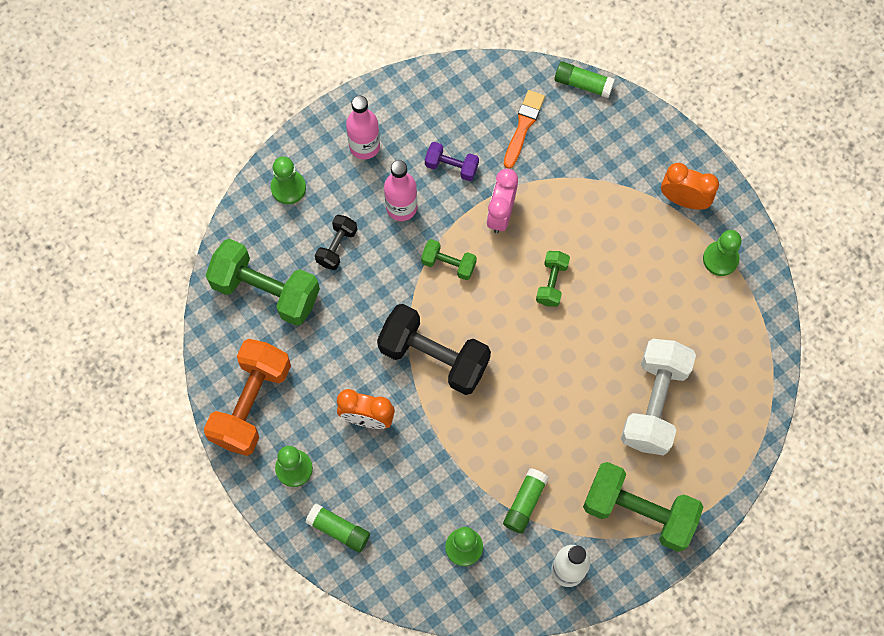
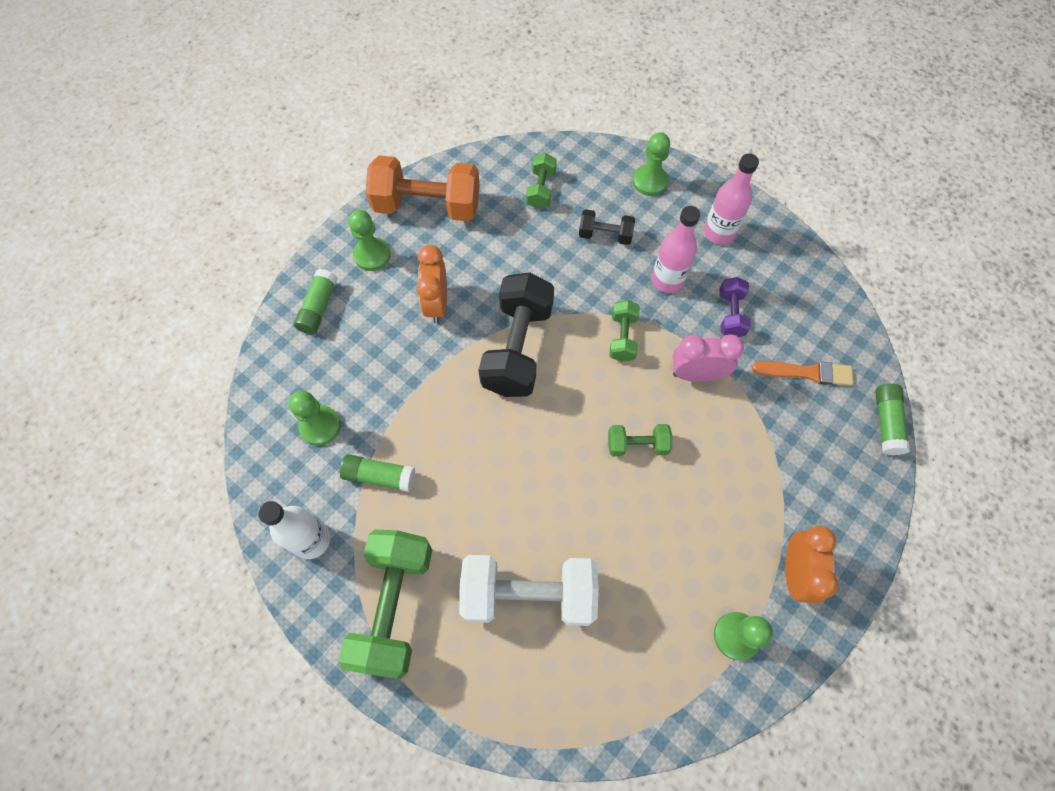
camera: 75 degrees right, 5 degrees down
green dumbbell [205,239,320,326] -> green dumbbell [526,153,557,209], size x0.50

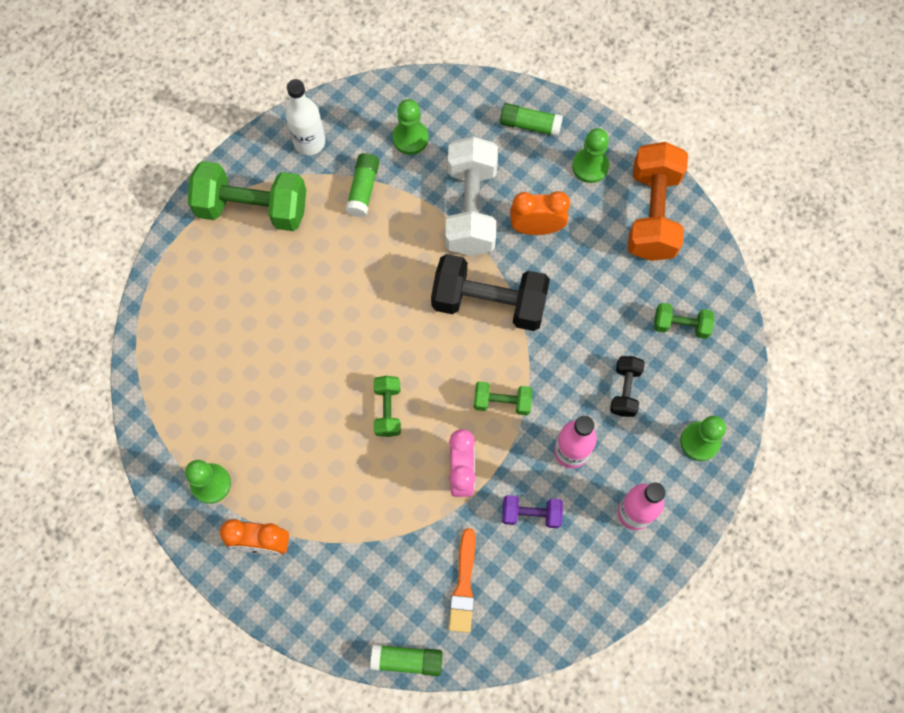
camera: 90 degrees right, 5 degrees up
white dumbbell [459,555,599,626] -> white dumbbell moved to [445,136,498,256]

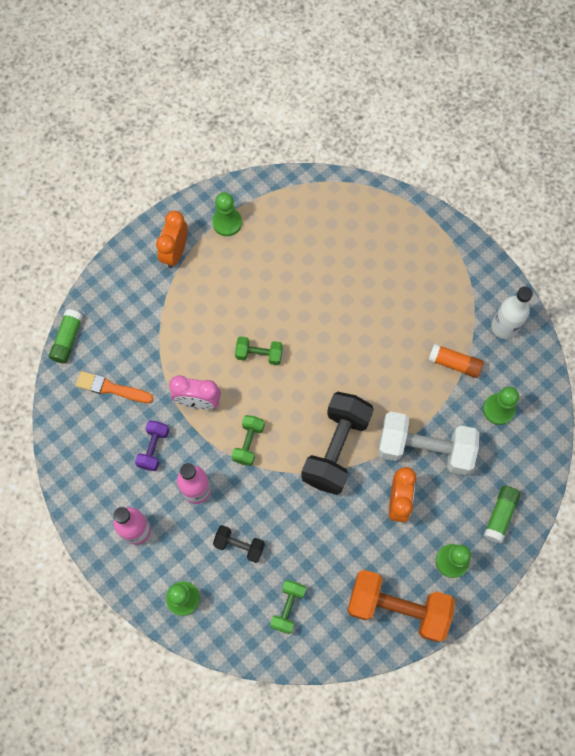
camera: 100 degrees right, 0 degrees up
green dumbbell [188,161,306,231] -> none
green glue stick [345,153,379,217] -> orange glue stick [428,343,484,378]

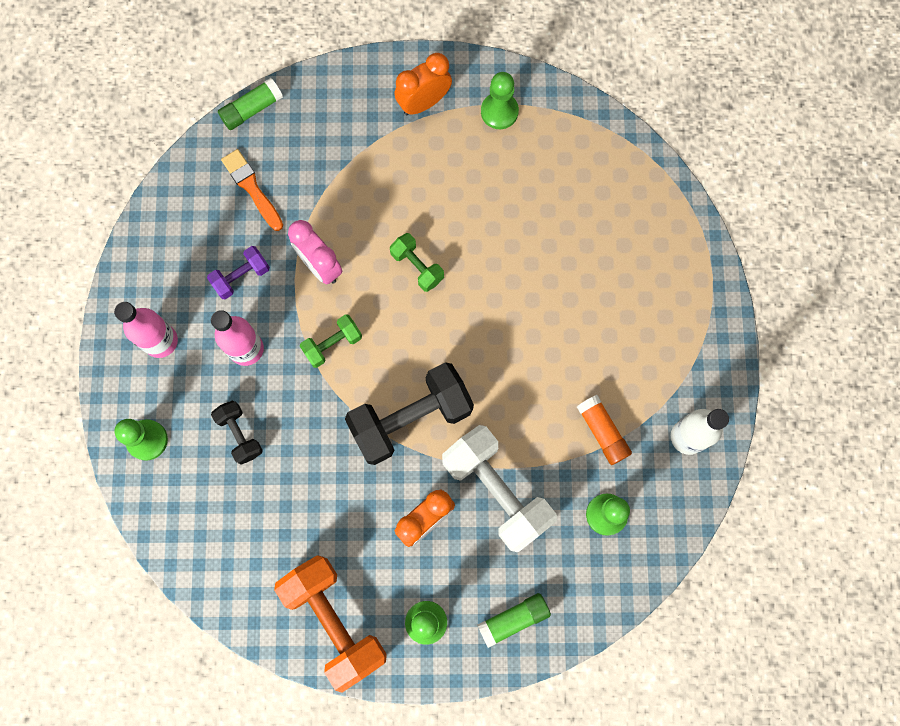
camera: 40 degrees right, 5 degrees up
green dumbbell [270,580,306,634] -> none

